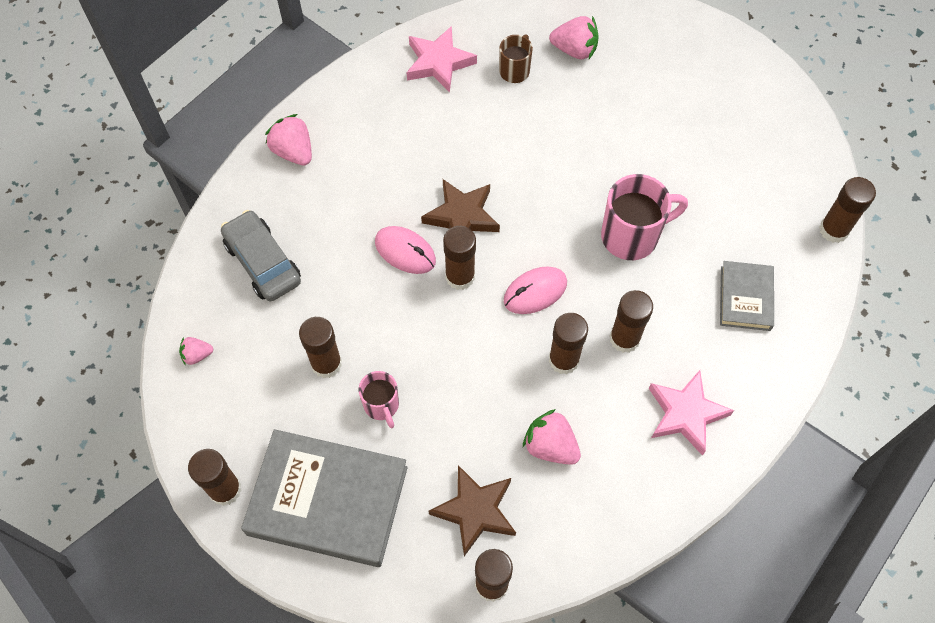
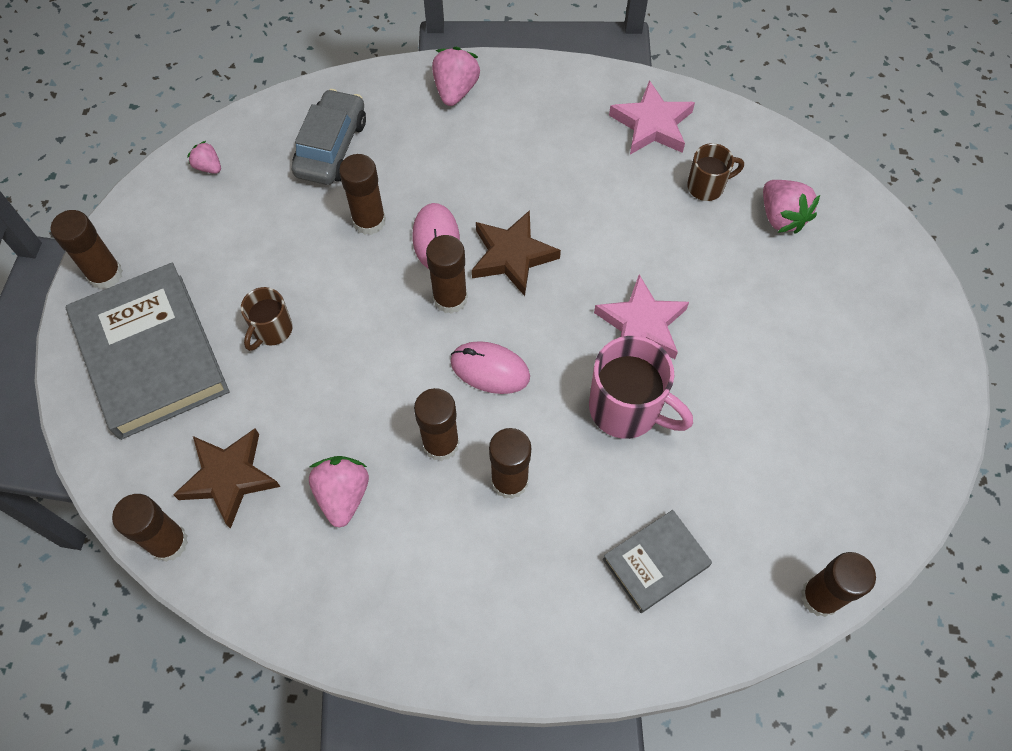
camera: 50 degrees right, 0 degrees up
brown glue stick [299,317,342,378] -> brown glue stick moved to [339,154,386,235]
pink mug [359,371,399,428] -> brown mug [241,287,293,351]
pink star [649,370,734,456] -> pink star moved to [594,274,689,359]

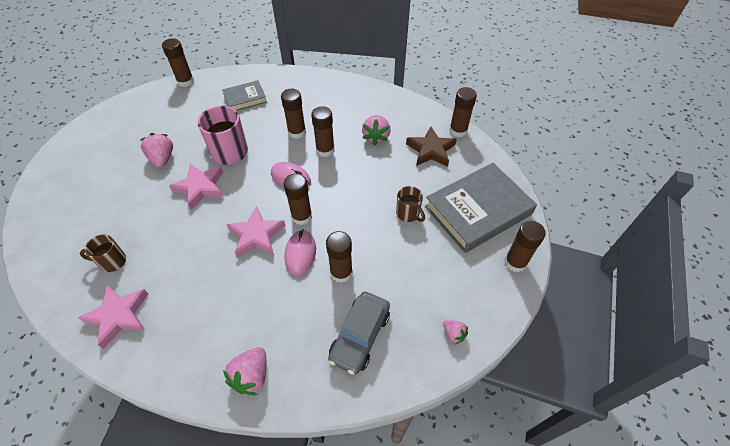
camera: 170 degrees left, 10 degrees down
grey book [66,263,229,440] -> grey book turned 75 degrees clockwise [425,163,537,253]
brown mug [241,287,293,351] -> brown mug turned 105 degrees clockwise [396,186,425,222]
brown star [472,210,561,296] -> pink star [226,206,286,258]
pink strawberry [763,180,820,234] -> pink strawberry moved to [141,133,173,168]

